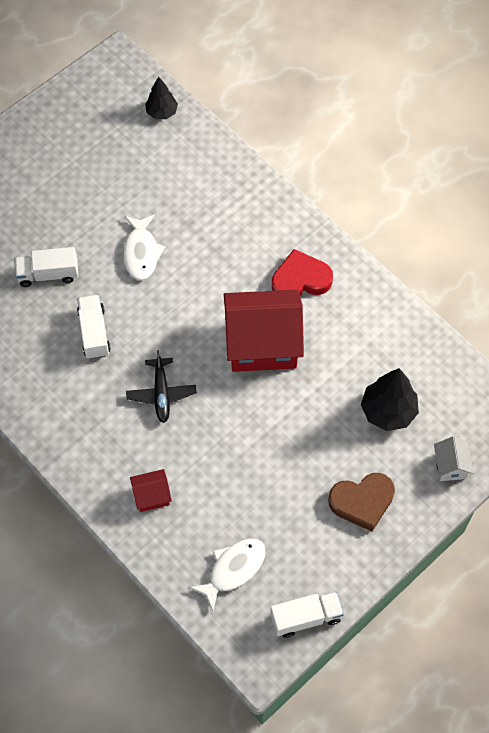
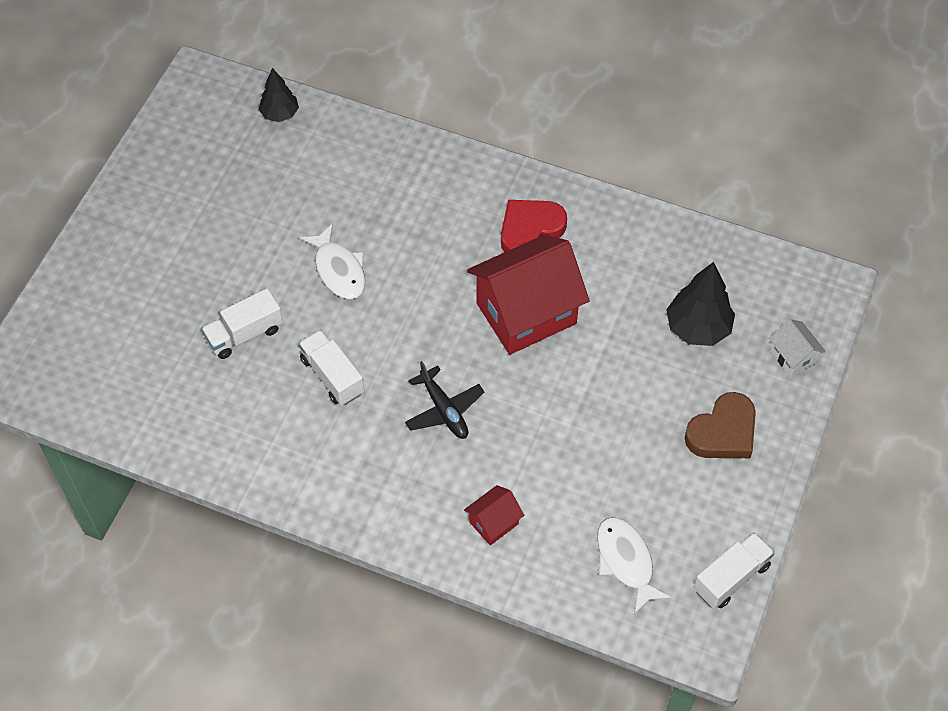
camera: 25 degrees left, 5 degrees down
white fish [189,538,266,611] -> white fish turned 45 degrees counterclockwise [597,517,672,615]

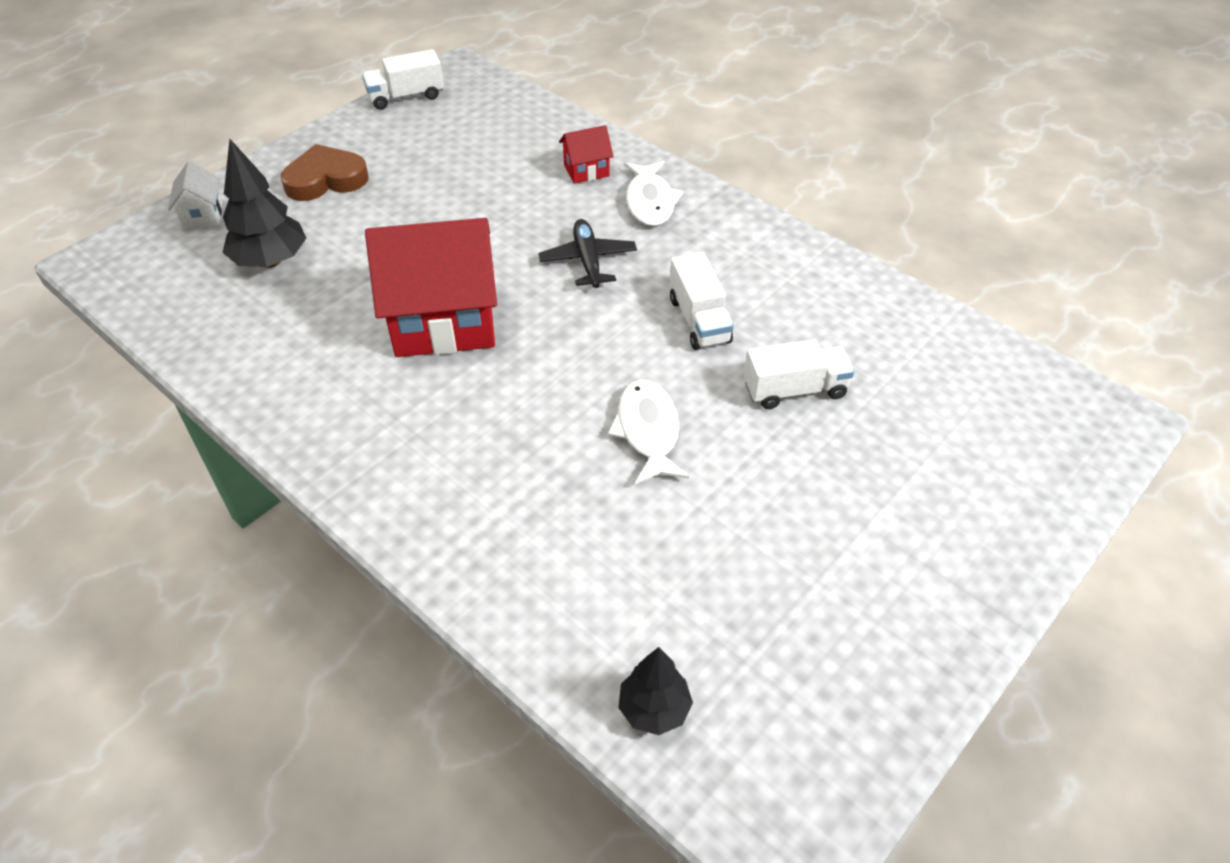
camera: 160 degrees left, 10 degrees down
red heart [501,200,567,252] -> none
white fish [597,517,672,615] -> white fish moved to [624,161,684,226]

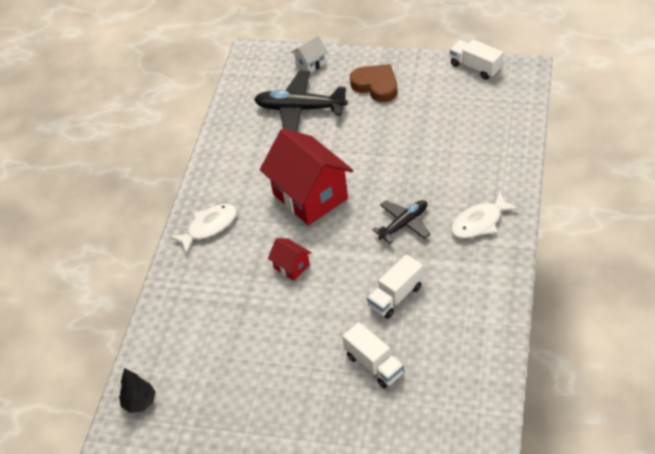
camera: 65 degrees right, 0 degrees up
black tree [223,139,306,268] -> black plane [254,71,348,132]
red house [559,125,614,184] -> red house moved to [268,238,312,281]
white fish [608,380,689,485] -> white fish moved to [170,204,237,253]

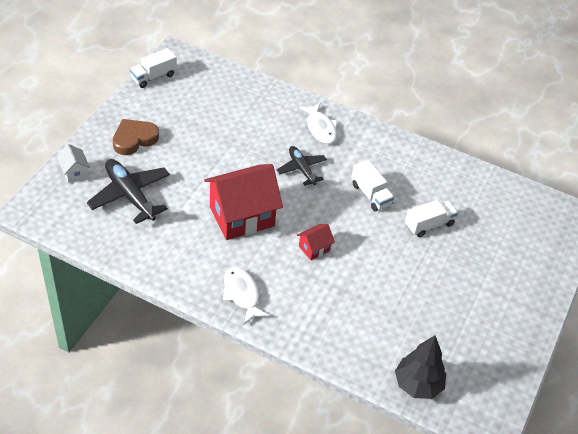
camera: 85 degrees left, 0 degrees up
black tree [119,368,156,413] -> black tree [395,335,446,399], size x1.57
black plane [254,71,348,132] -> black plane turned 120 degrees clockwise [87,159,170,224]

